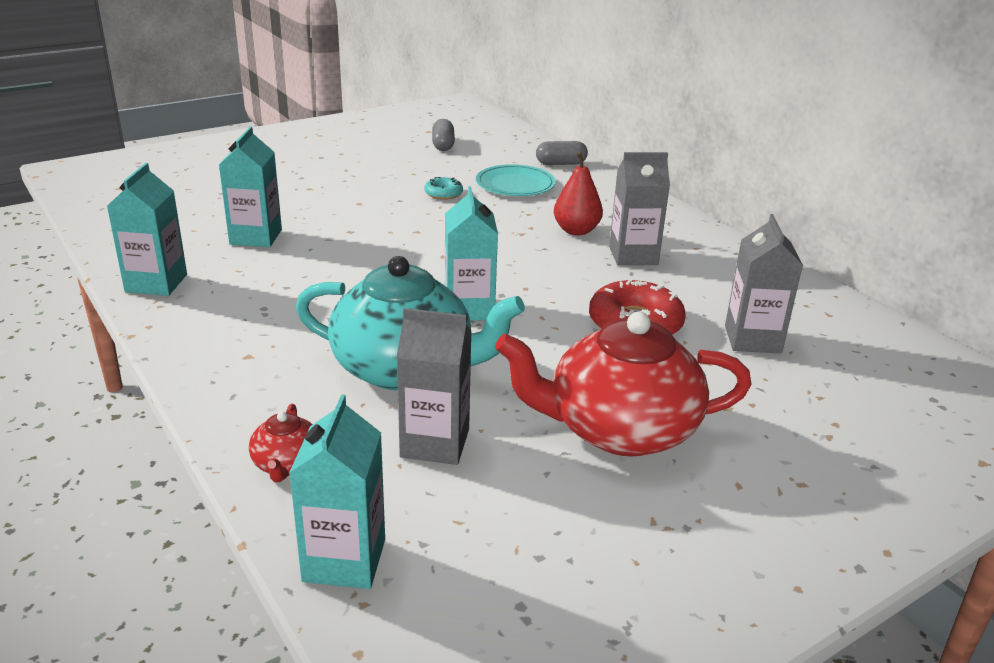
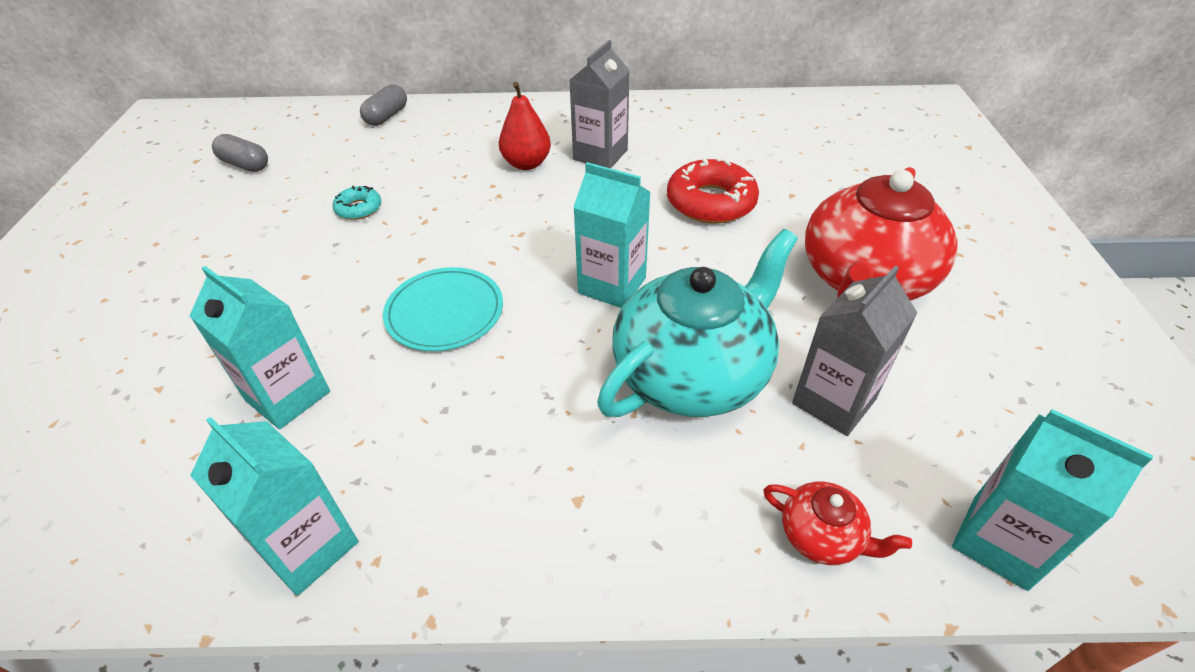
camera: 55 degrees left, 15 degrees up
turquoise plate [476,164,556,196] -> turquoise plate moved to [383,267,503,351]
grey carton [725,214,803,354] -> none

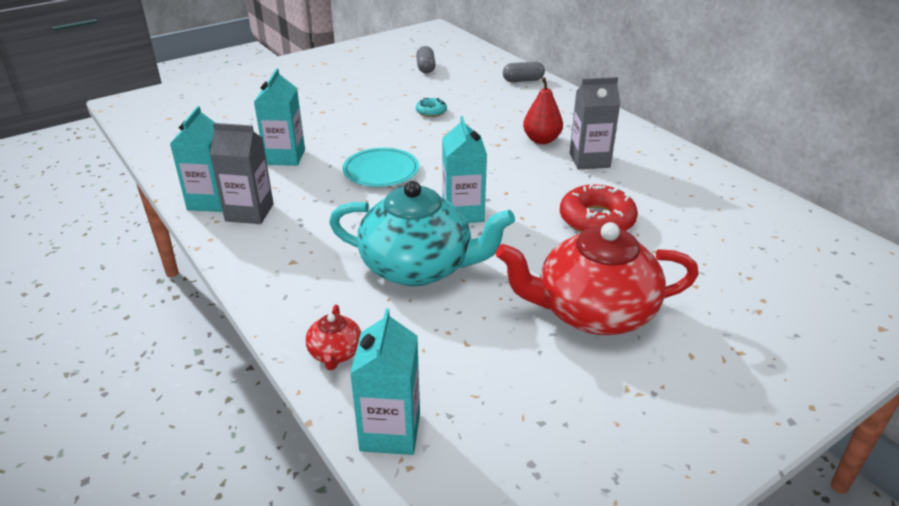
camera: 55 degrees right, 10 degrees down
grey carton [792,265,917,436] -> grey carton moved to [210,123,274,224]

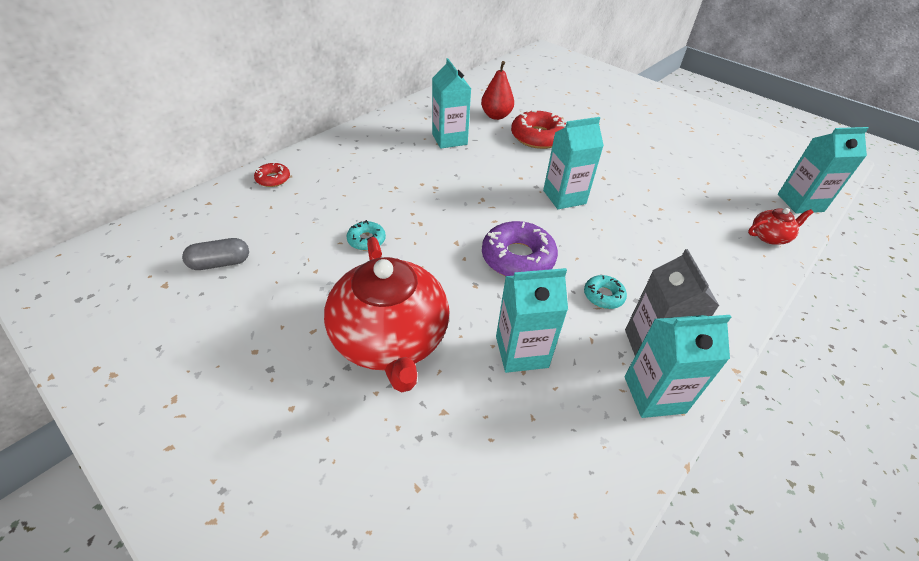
camera: 105 degrees left, 10 degrees up
turquoise teapot [329,181,515,286] -> none
turquoise plate [342,148,419,187] -> purple donut [482,221,558,276]
red teapot [496,222,699,335] -> red teapot moved to [324,237,450,392]
grey capsule [503,62,545,82] -> red donut [254,163,290,187]
red pear [523,77,563,144] -> red pear moved to [481,61,514,120]
grey carton [570,77,620,170] -> turquoise carton [432,58,471,149]
none -> turquoise donut [584,275,627,309]

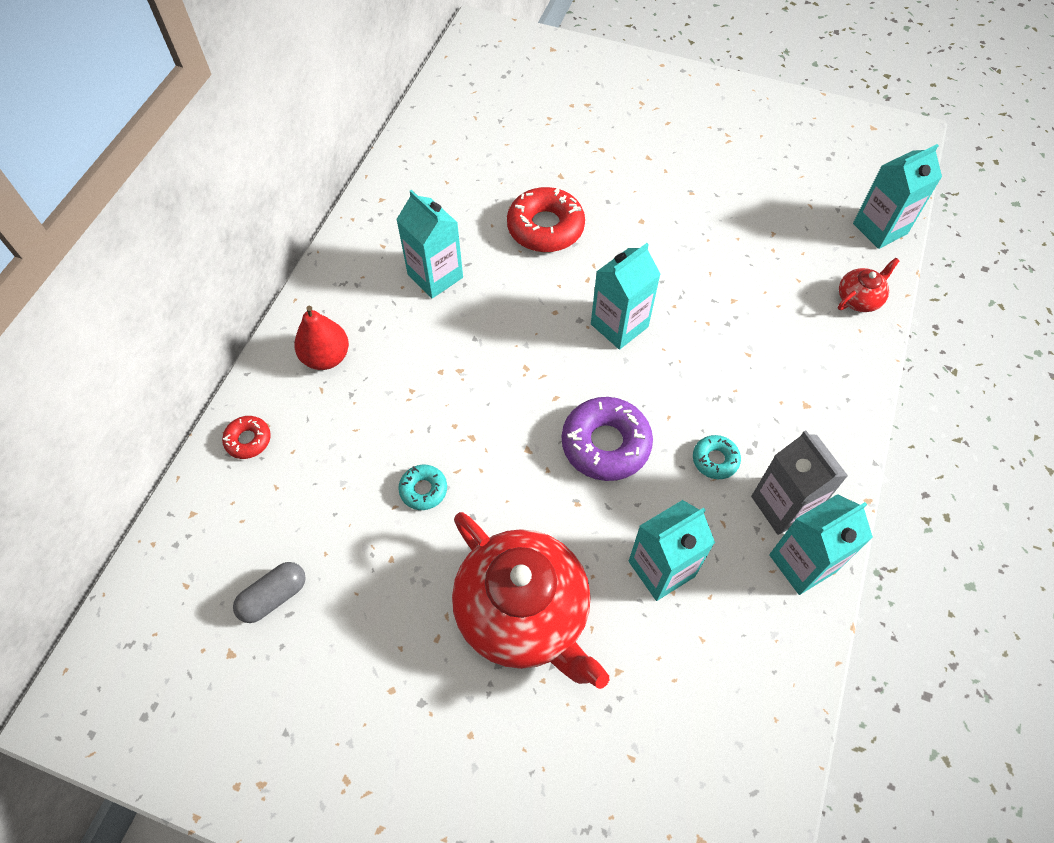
camera: 20 degrees left, 15 degrees up
red pear [481,61,514,120] -> red pear moved to [294,306,349,370]

